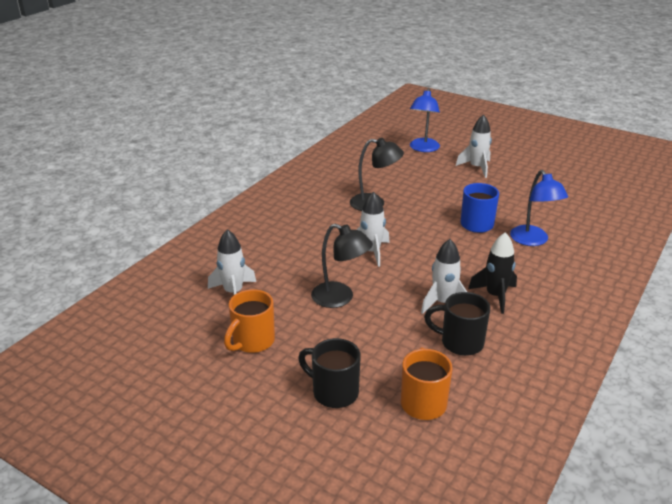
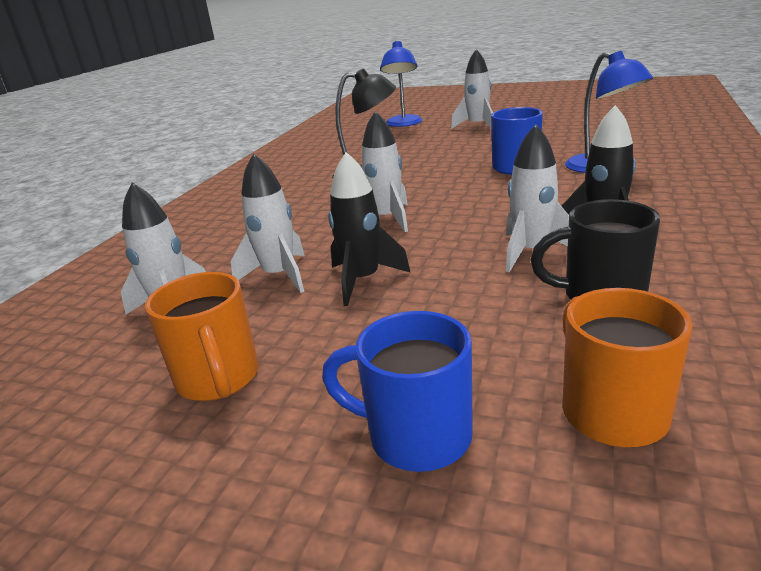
camera: 10 degrees left, 5 degrees down
orange mug [224,289,275,353] -> orange mug turned 45 degrees counterclockwise [145,272,259,401]
black mug [298,338,361,408] -> blue mug [322,311,473,472]
black lamp [311,224,373,308] -> black rocket [328,152,411,306]
none -> white rocket [231,153,305,293]

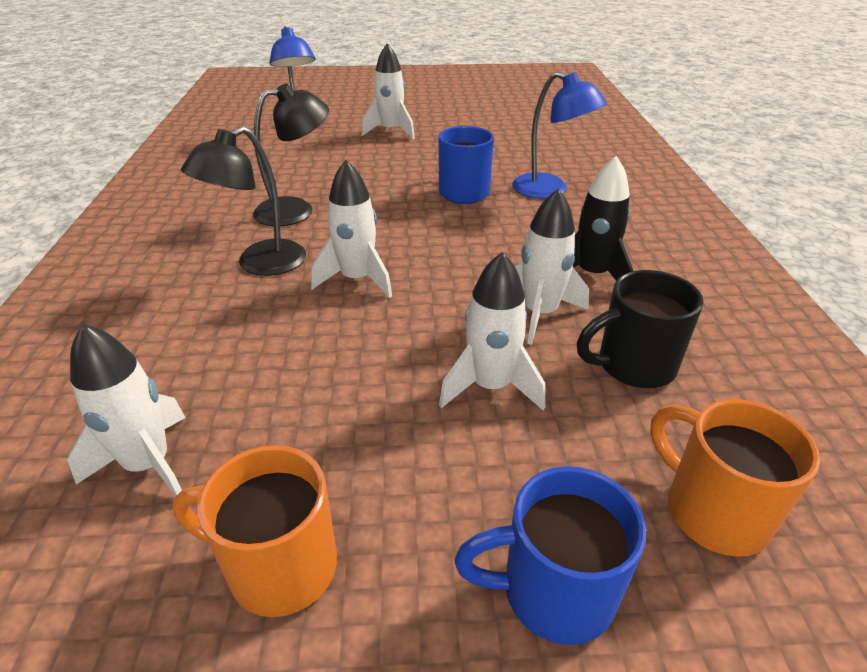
camera: 25 degrees left, 10 degrees up
orange mug [145,272,259,401] -> orange mug turned 150 degrees clockwise [172,445,337,617]
white rocket [231,153,305,293] -> white rocket moved to [439,252,545,410]
black rocket [328,152,411,306] -> none
none -> black lamp [181,126,306,276]

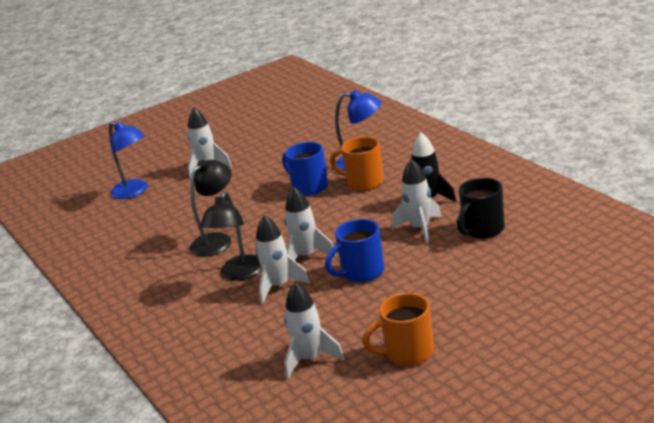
camera: 25 degrees left, 10 degrees down
white rocket [439,252,545,410] -> white rocket moved to [255,215,310,304]
blue mug [454,466,646,645] -> blue mug moved to [325,219,384,282]
orange mug [650,399,820,557] -> orange mug moved to [330,137,384,191]

